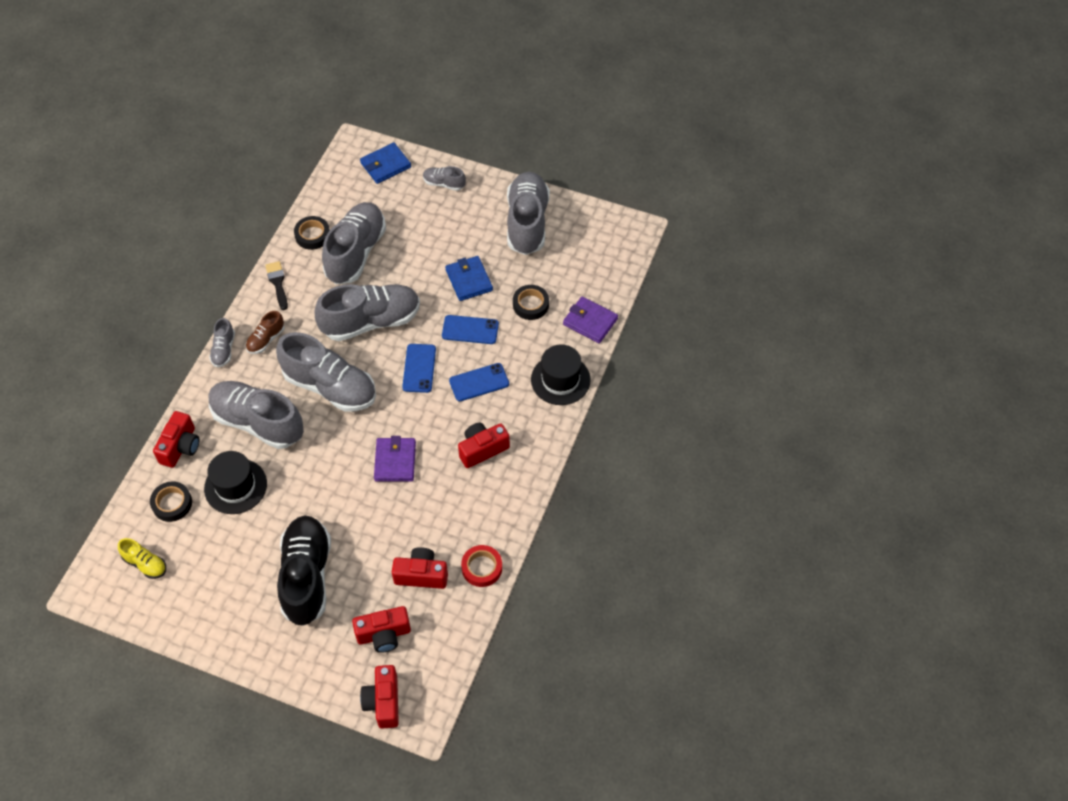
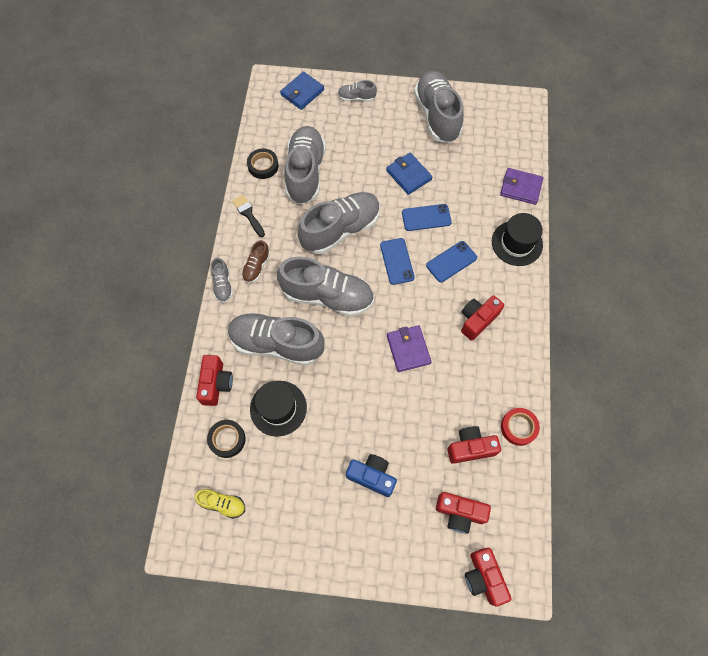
camera: 15 degrees left, 10 degrees up
black shoe [277,516,331,626] -> blue camera [346,454,397,497]
red camera [352,606,411,653] -> red camera turned 45 degrees clockwise [436,492,491,534]
black tape [513,285,549,320] -> none

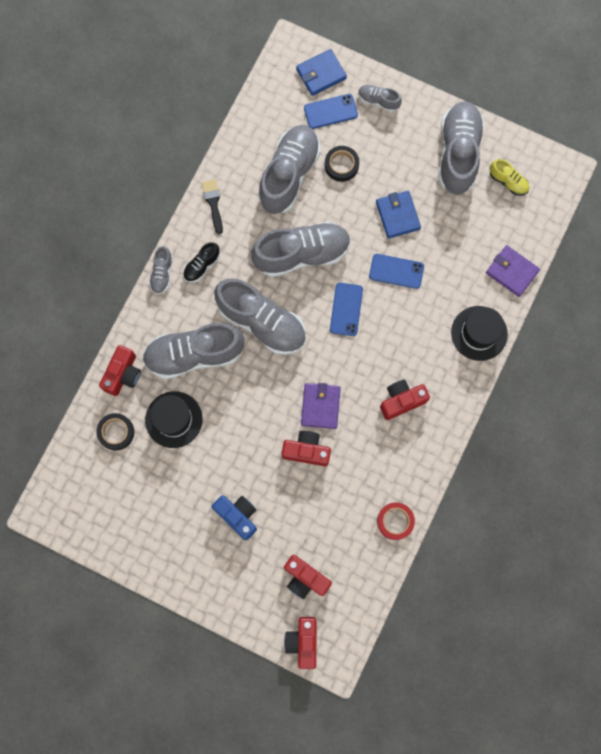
camera: 20 degrees right, 10 degrees up
yellow shoe [195,489,245,519] -> yellow shoe moved to [490,159,529,196]
grey shoe [228,313,325,366] -> grey shoe turned 45 degrees counterclockwise [142,323,244,379]
brown shoe [242,240,270,283] -> black shoe [183,242,220,282]
black tape [247,148,279,179] -> black tape moved to [325,146,359,182]
blue phone [426,241,477,282] -> blue phone moved to [304,94,358,129]
red camera [447,426,501,464] -> red camera moved to [282,431,331,466]

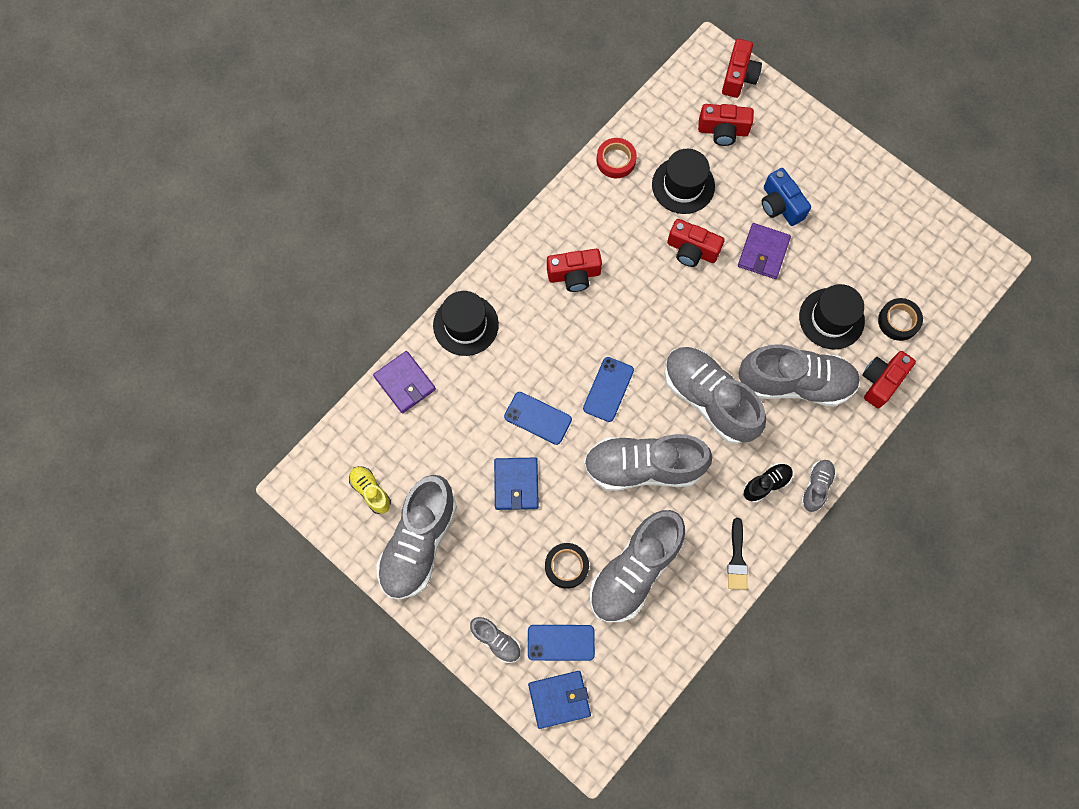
camera: 165 degrees left, 5 degrees down
red camera [284,555,332,599] -> red camera turned 135 degrees clockwise [698,104,754,146]
purple wallet [301,383,341,429] -> purple wallet moved to [738,223,791,279]
none -> black hat [652,149,715,214]

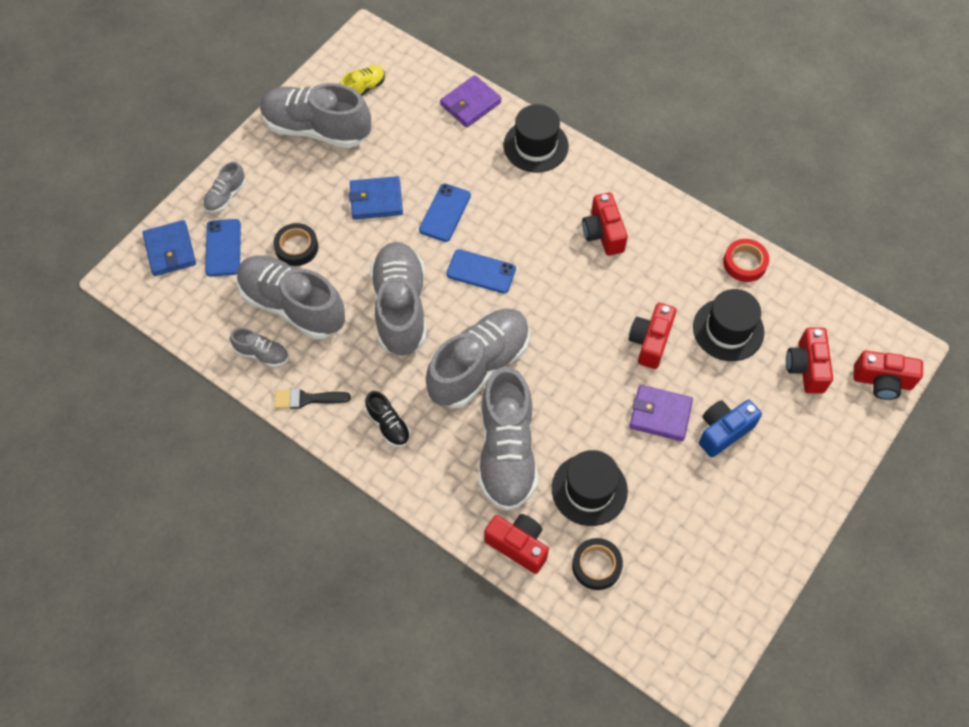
camera: 85 degrees right, 10 degrees down
grey shoe [801,460,836,512] -> grey shoe moved to [230,328,289,367]

